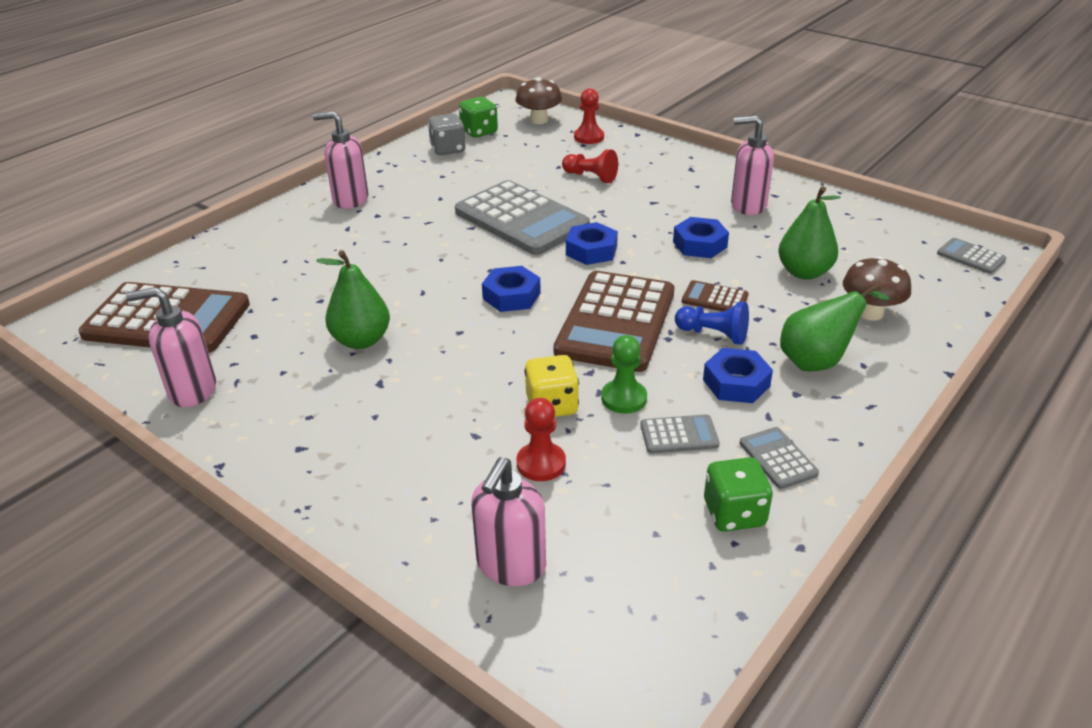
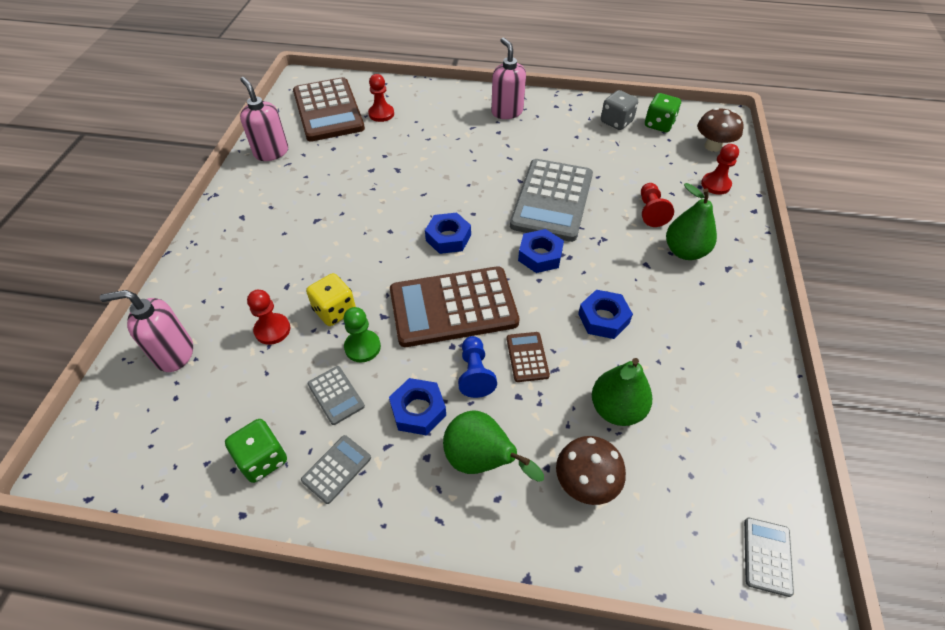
camera: 60 degrees right, 15 degrees up
green pear [316,250,390,349] -> green pear moved to [666,183,717,260]
pink soap dispenser [731,115,774,215] -> none
none -> red pawn [368,74,394,122]

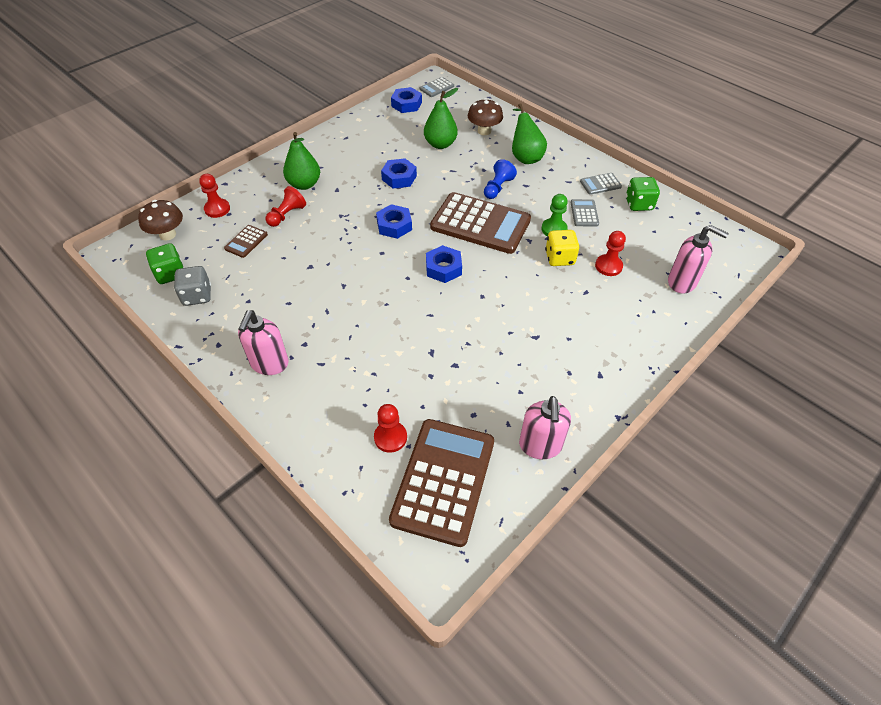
camera: 145 degrees left, 0 degrees up
blue nut [389,378,446,436] -> blue nut moved to [391,87,422,113]
brown calculator [507,332,550,382] -> brown calculator moved to [224,225,268,258]
grey calculator [510,159,593,242] -> none

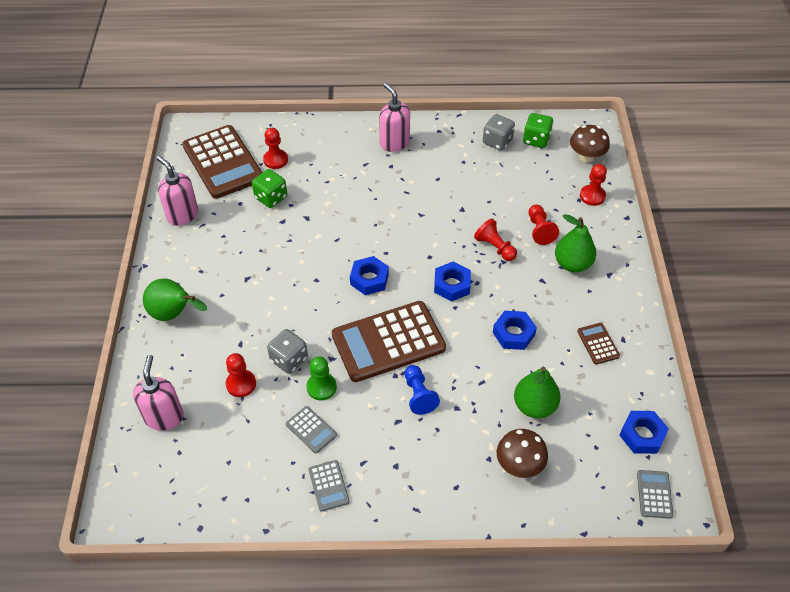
camera: 135 degrees right, 0 degrees up
brown calculator [224,225,268,258] -> brown calculator moved to [577,323,620,364]
green pear [512,103,547,164] -> green pear moved to [143,279,207,321]
yellow dice [545,230,579,266] -> grey dice [267,329,308,374]
grey calculator [580,173,622,195] -> grey calculator turned 135 degrees clockwise [309,460,350,512]
green dice [626,177,660,211] -> green dice moved to [252,169,287,208]
pink soap dispenser [668,225,729,294] -> pink soap dispenser turned 105 degrees clockwise [133,355,184,431]
none -> red pawn [474,219,517,261]

